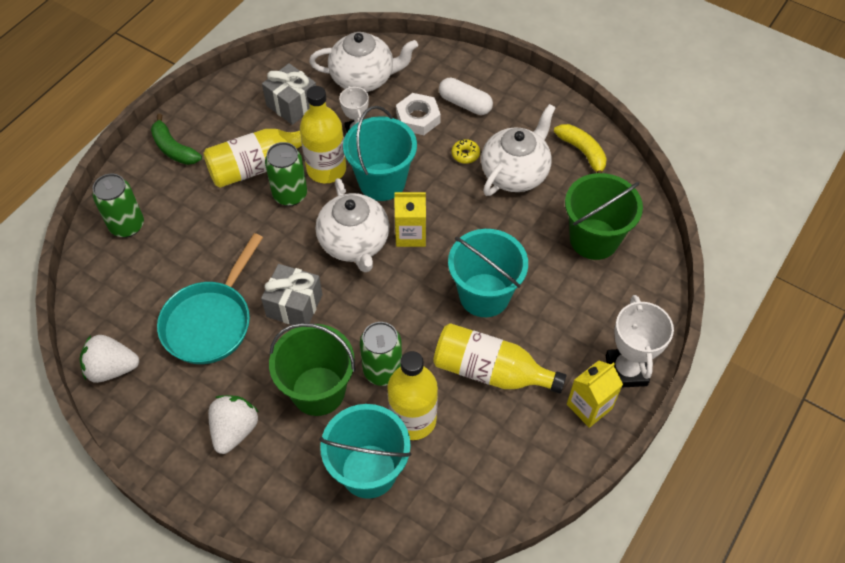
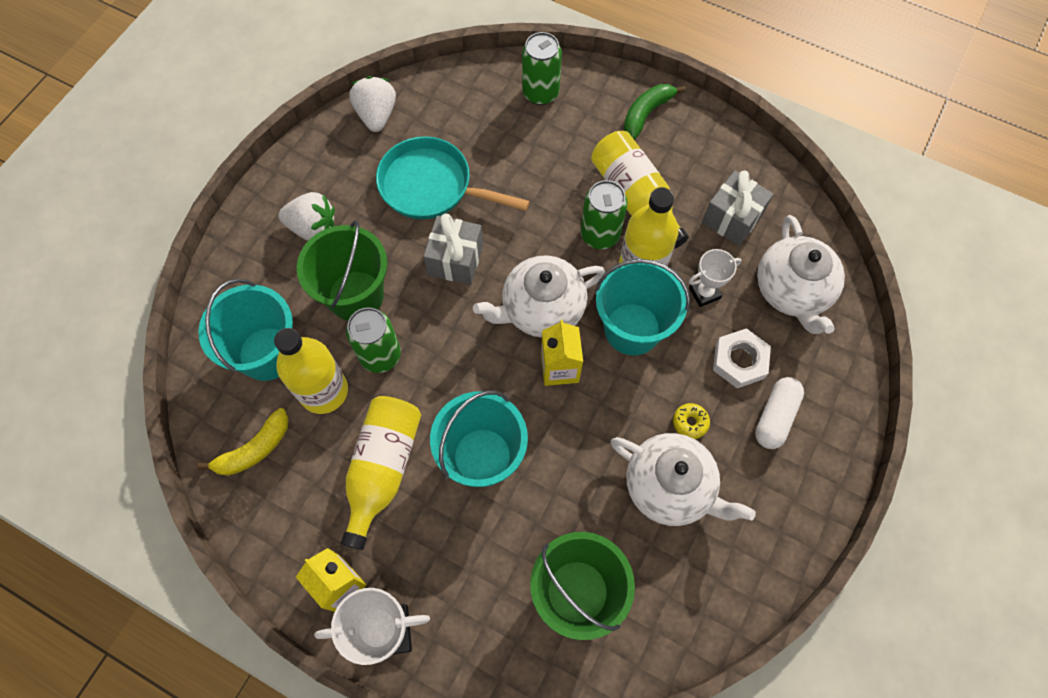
camera: 85 degrees right, 10 degrees up
yellow banana [554,124,607,173] -> yellow banana moved to [197,408,289,476]

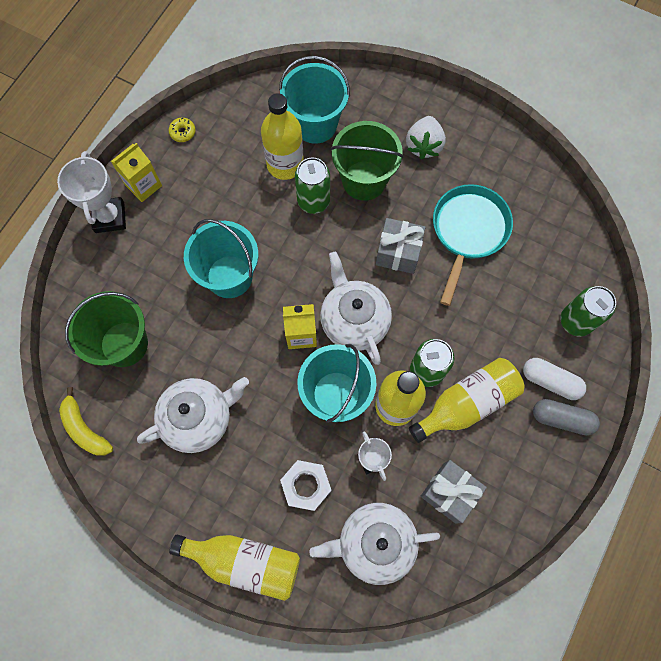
camera: 90 degrees right, 5 degrees up
yellow banana [197,408,289,476] -> yellow banana moved to [59,387,113,456]
yellow bottle [341,396,421,550] -> yellow bottle moved to [169,535,300,601]
white strawberry [349,76,396,132] -> none
white teapot [611,433,756,526] -> white teapot turned 150 degrees counterclockwise [137,377,249,453]
green banana [624,84,686,140] -> grey capsule [533,399,600,436]
yellow donut [673,403,710,439] -> yellow donut moved to [169,118,196,142]
white capsule [755,377,804,449] -> white capsule moved to [523,358,586,400]

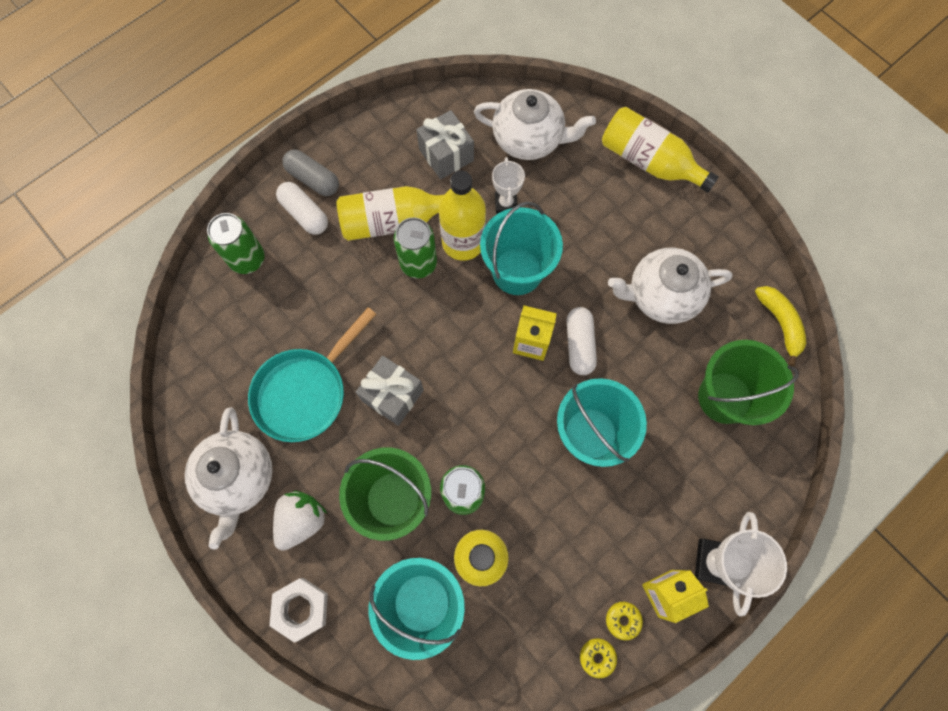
camera: 160 degrees left, 0 degrees up
white nut [280,460,332,511] -> white nut moved to [269,578,328,643]
white teapot [320,252,392,365] -> white teapot moved to [185,407,273,549]
none -> white capsule [567,307,597,375]
none -> yellow donut [606,602,643,640]

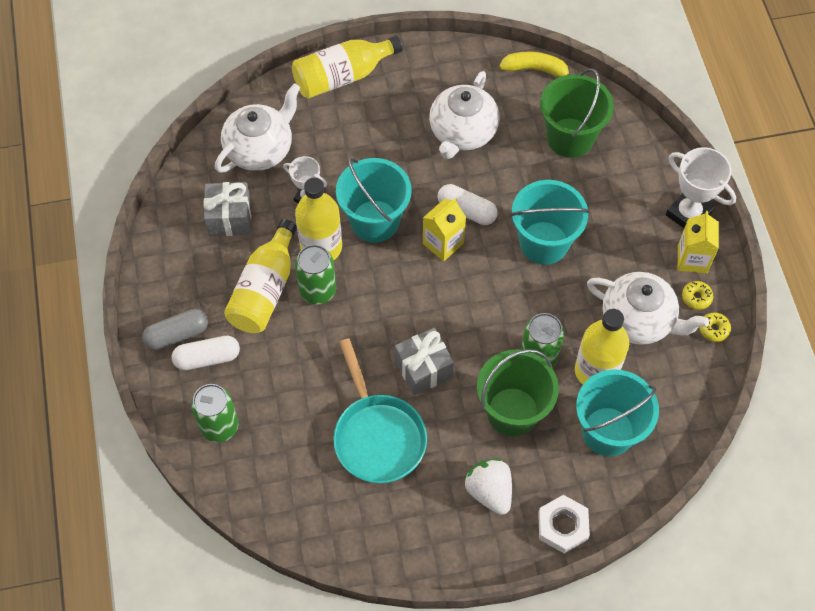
camera: 60 degrees left, 10 degrees down
white teapot [185,407,273,549] -> white teapot moved to [587,272,709,345]

